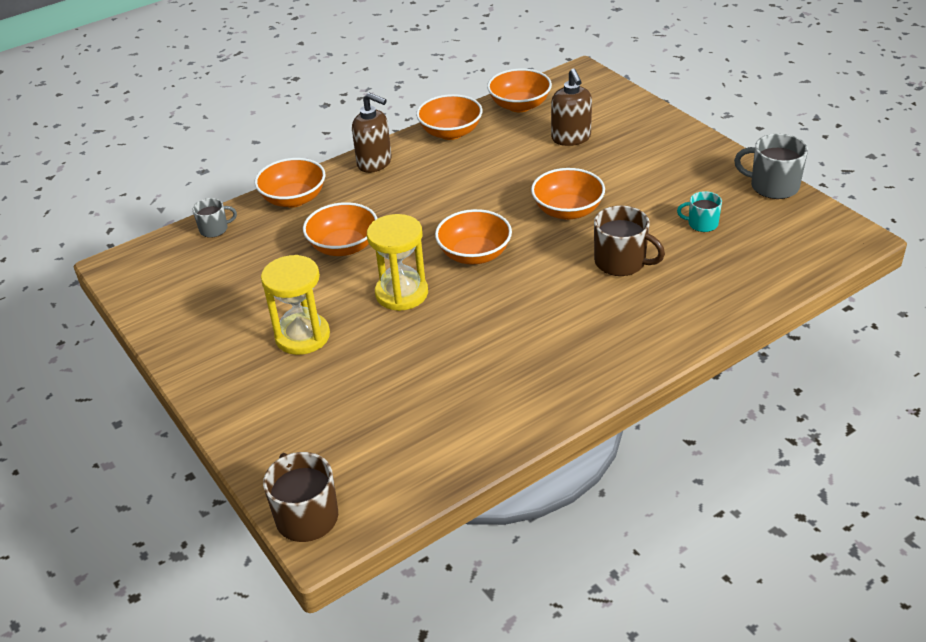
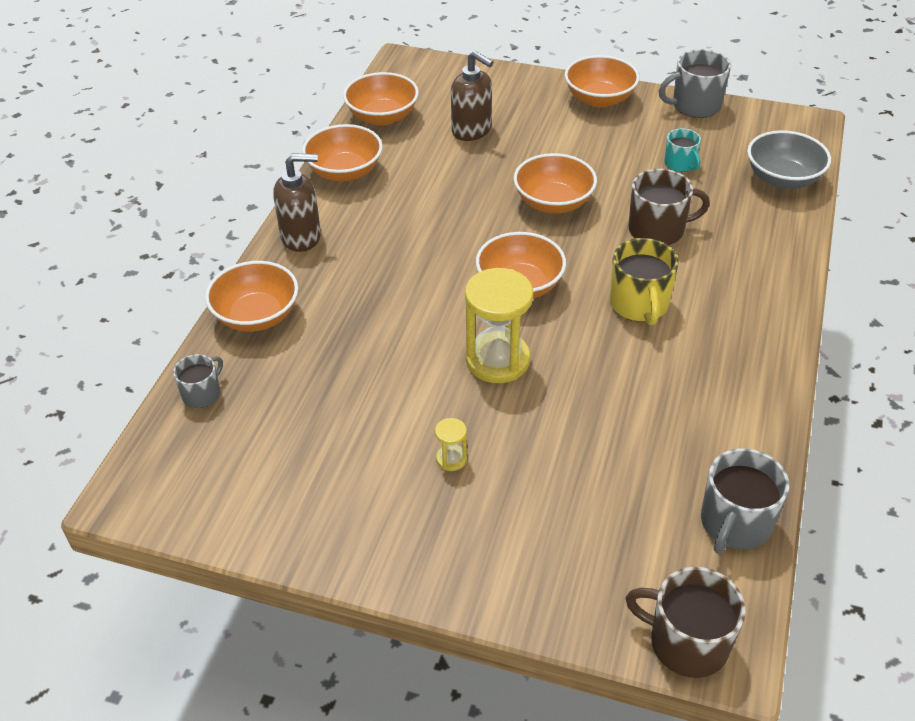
camera: 40 degrees left, 5 degrees up
yellow hourglass [261,255,330,355] -> yellow hourglass [435,418,467,471], size x0.44
orange bowl [303,202,378,256] -> orange bowl moved to [565,55,640,107]
turquoise mug [677,191,722,232] -> turquoise mug turned 90 degrees counterclockwise [664,128,701,172]
none -> yellow mug [610,238,679,325]
none -> grey mug [701,448,789,553]
none -> grey bowl [747,130,831,189]

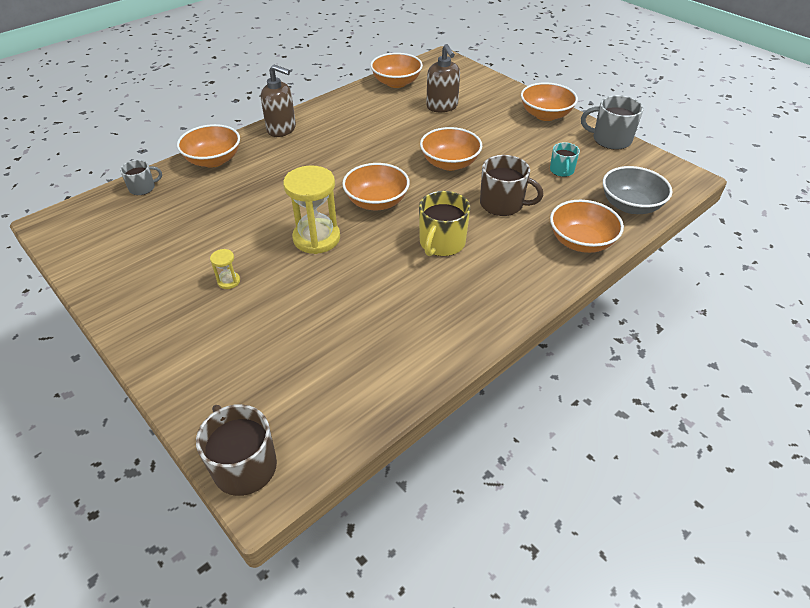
camera: 30 degrees right, 0 degrees up
orange bowl [302,124,382,181] -> orange bowl moved to [550,200,624,253]
grey mug [701,448,789,553] -> none

